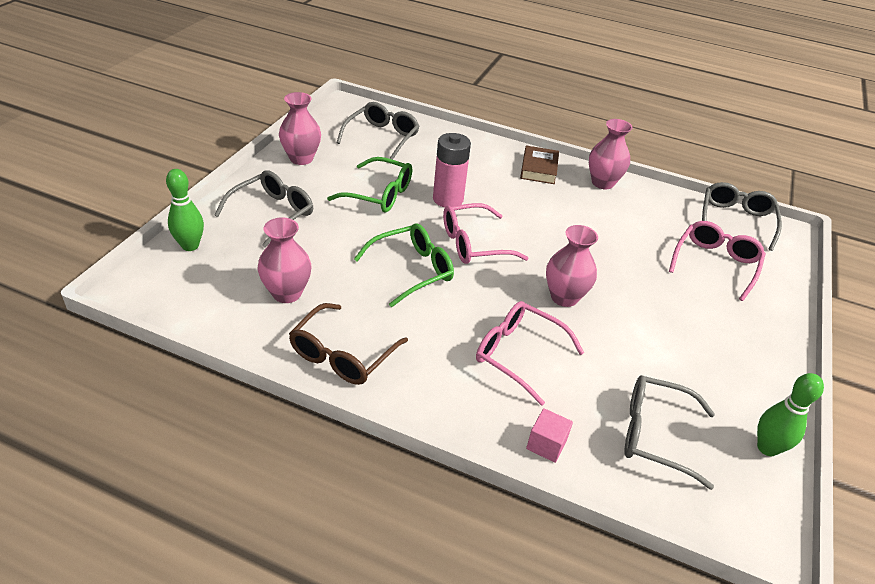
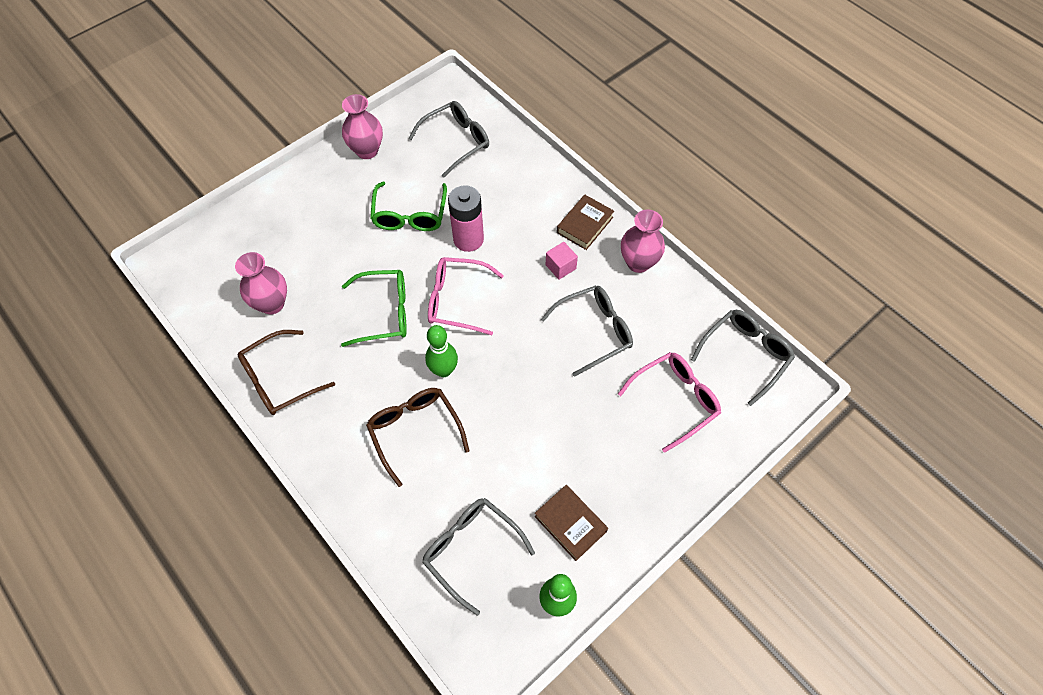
camera: 30 degrees right, 20 degrees up
green bowling pin [166,169,204,251] -> green bowling pin moved to [425,325,458,377]
grey glasses [215,170,313,248] -> grey glasses moved to [541,286,633,377]
green glasses [327,157,412,212] -> green glasses turned 45 degrees clockwise [370,181,447,231]
pink glasses [476,301,584,406] -> brown glasses [366,388,469,487]
pink cube [526,408,573,463] -> pink cube moved to [546,242,578,280]
pink vase [546,225,598,307] -> none
none -> brown book [535,485,608,561]

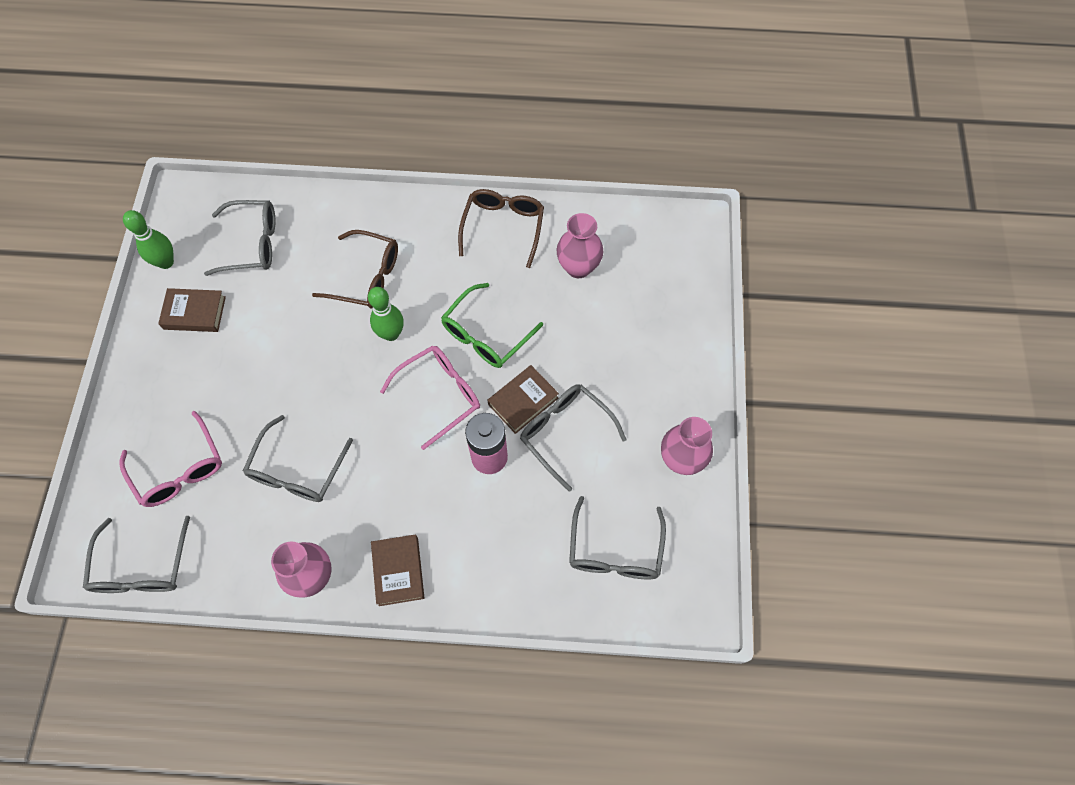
camera: 135 degrees right, 5 degrees up
green glasses [370,181,447,231] -> grey glasses [520,385,626,491]
pink cube [546,242,578,280] -> none
pink glasses [618,352,721,453] -> pink glasses turned 45 degrees counterclockwise [119,411,222,507]
none -> brown book [488,365,559,434]

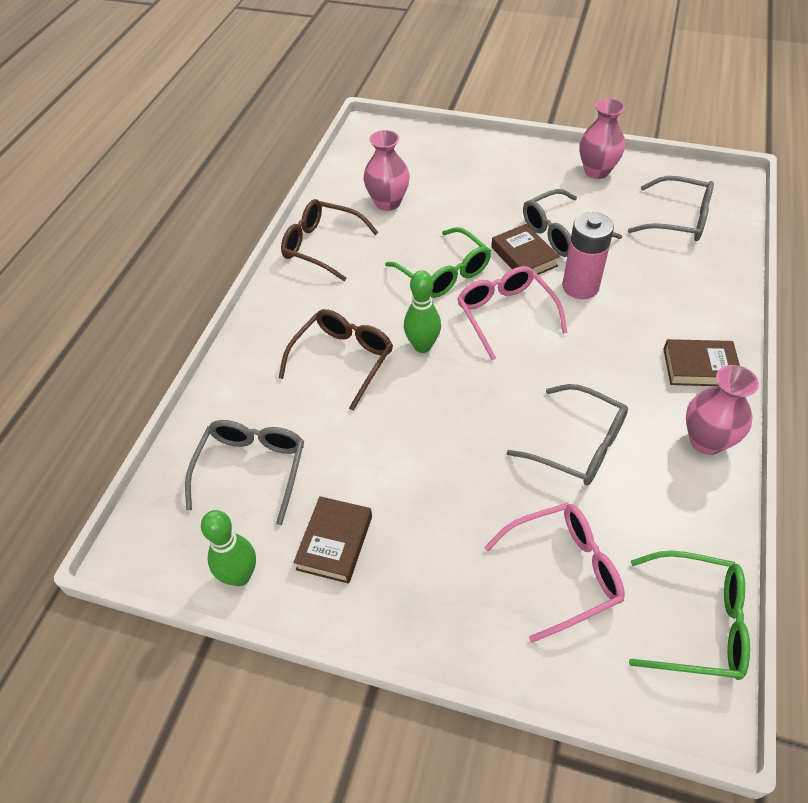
camera: 75 degrees left, 15 degrees down
grey glasses [83,516,190,593] -> green glasses [629,551,750,680]

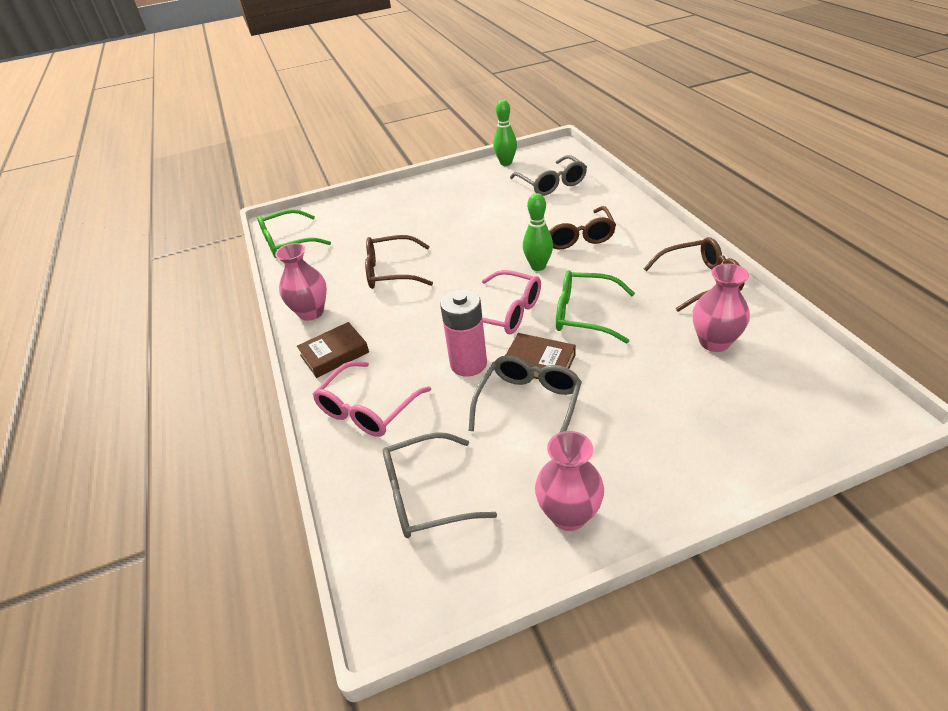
camera: 145 degrees right, 10 degrees down
brown book [293,496,372,584] -> none
pink glasses [484,503,625,643] -> pink glasses moved to [313,361,431,437]
grey glasses [507,384,628,485] -> brown glasses [365,235,433,289]

